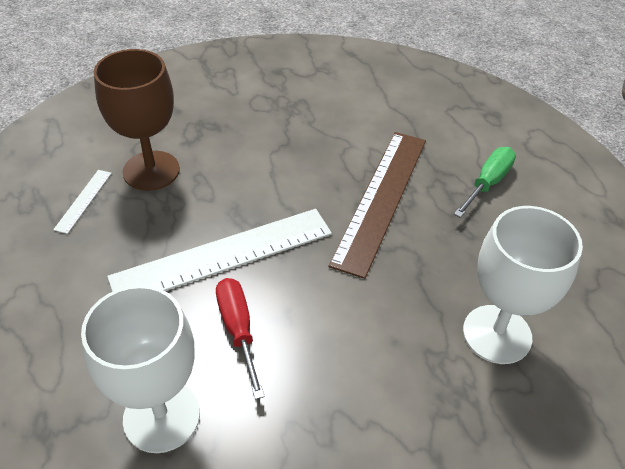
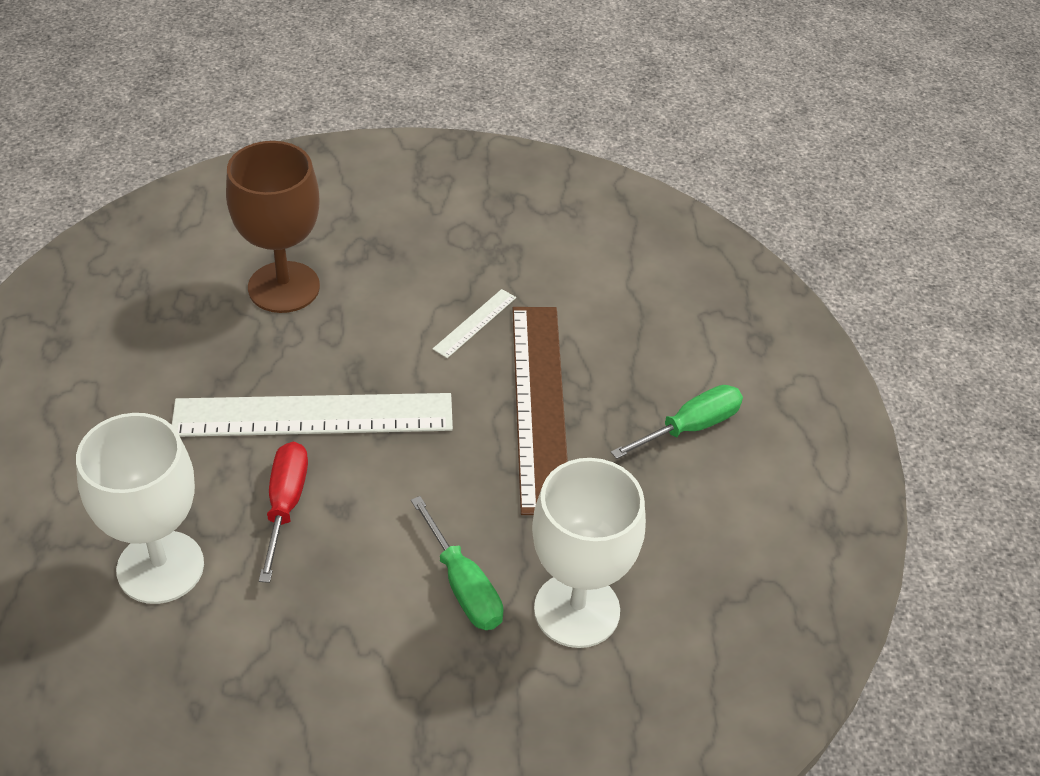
camera: 20 degrees right, 0 degrees up
white ruler [53,170,112,234] -> white ruler moved to [433,289,516,358]
brown ruler [328,132,426,279] -> brown ruler turned 45 degrees counterclockwise [512,307,568,515]
none -> green screwdriver [411,496,503,630]

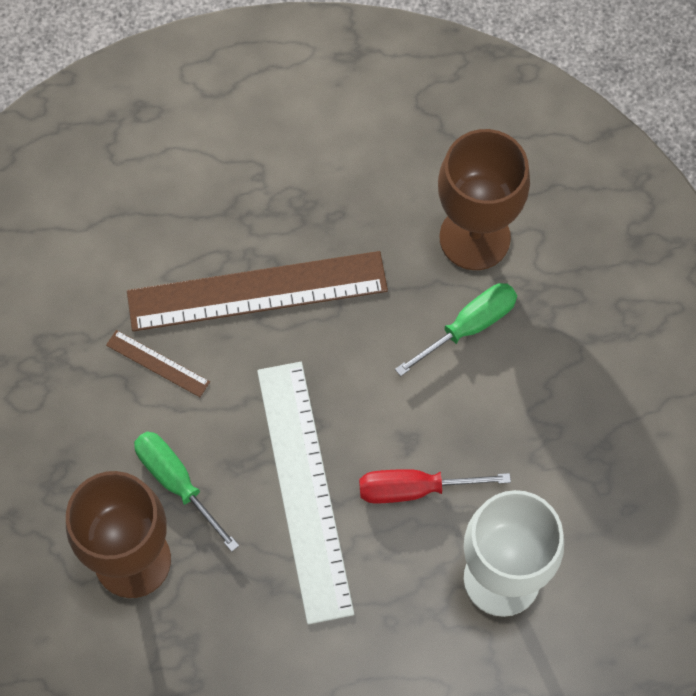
camera: 95 degrees left, 20 degrees up
white ruler [433,289,516,358] -> brown ruler [106,330,210,397]
white goblet [532,458,646,648] -> brown goblet [438,129,530,270]
green screwdriver [611,385,743,459] -> green screwdriver moved to [134,431,239,552]

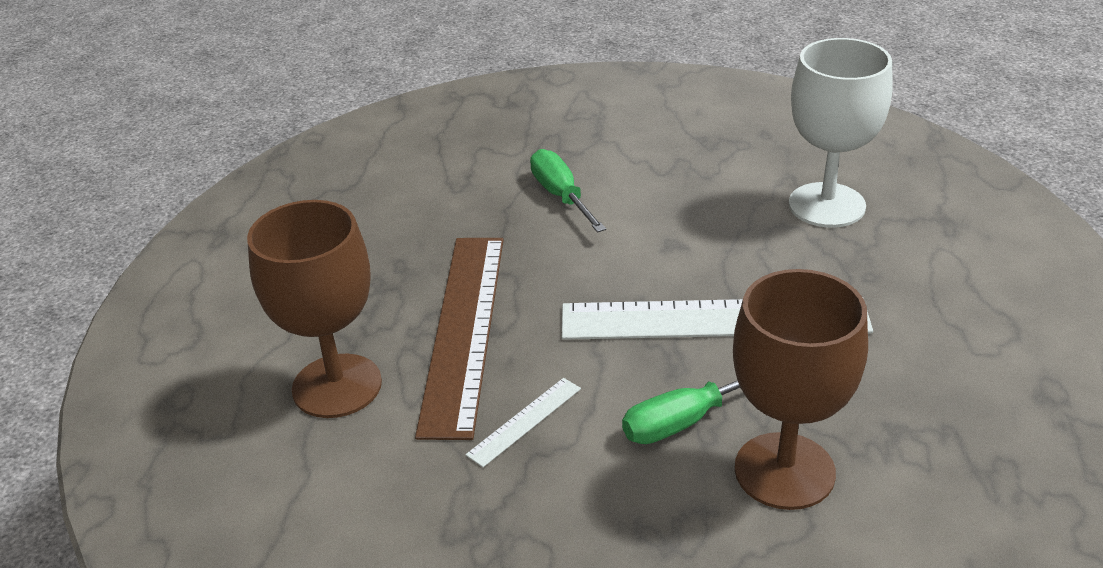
camera: 75 degrees left, 30 degrees down
brown ruler [106,330,210,397] -> white ruler [465,378,581,467]
red screwdriver [359,469,511,504] -> none
brown goblet [438,129,530,270] -> brown goblet moved to [247,200,382,418]

